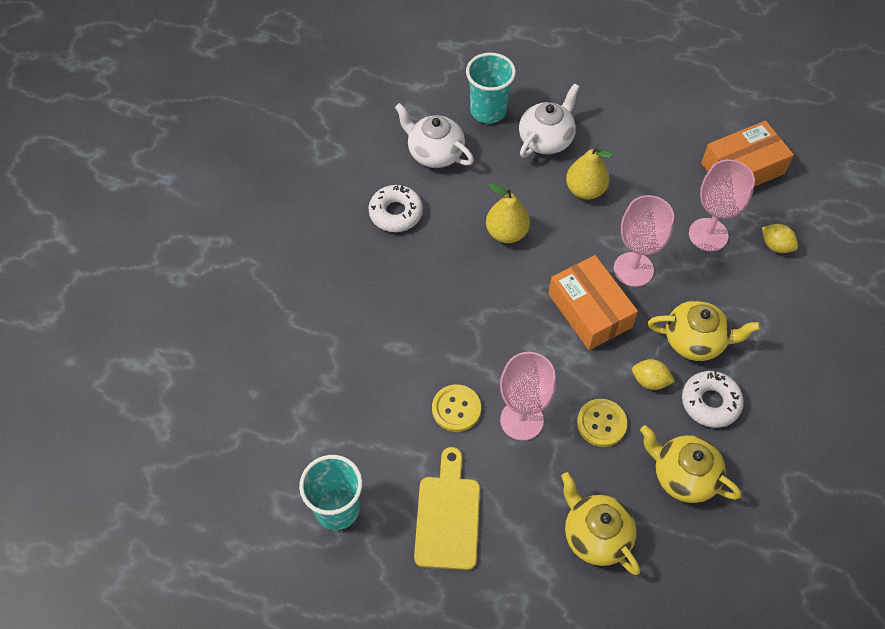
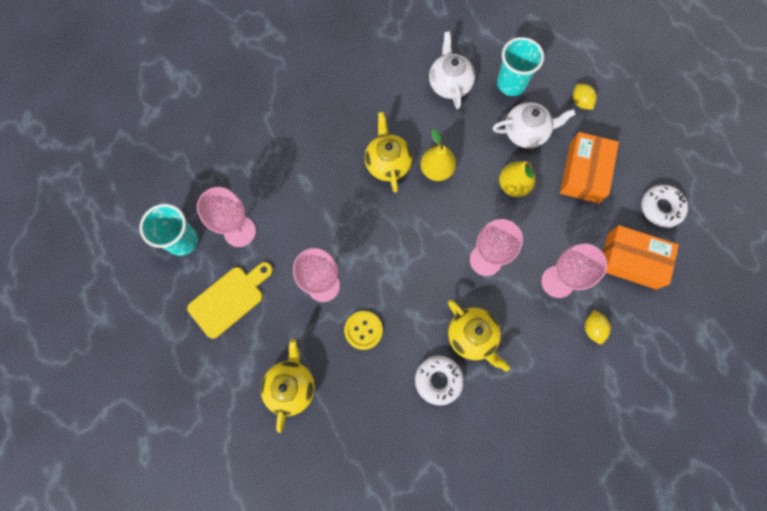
camera: 45 degrees right, 15 degrees up
white donut [368,185,423,232] -> white donut moved to [641,185,688,228]
yellow button [432,385,481,432] -> none
orange box [548,255,638,350] -> orange box moved to [560,132,619,203]
yellow lemon [632,359,675,390] -> yellow lemon moved to [573,84,597,110]
yellow teapot [640,425,741,503] -> yellow teapot moved to [365,112,413,192]
none -> pink goblet [197,187,256,247]

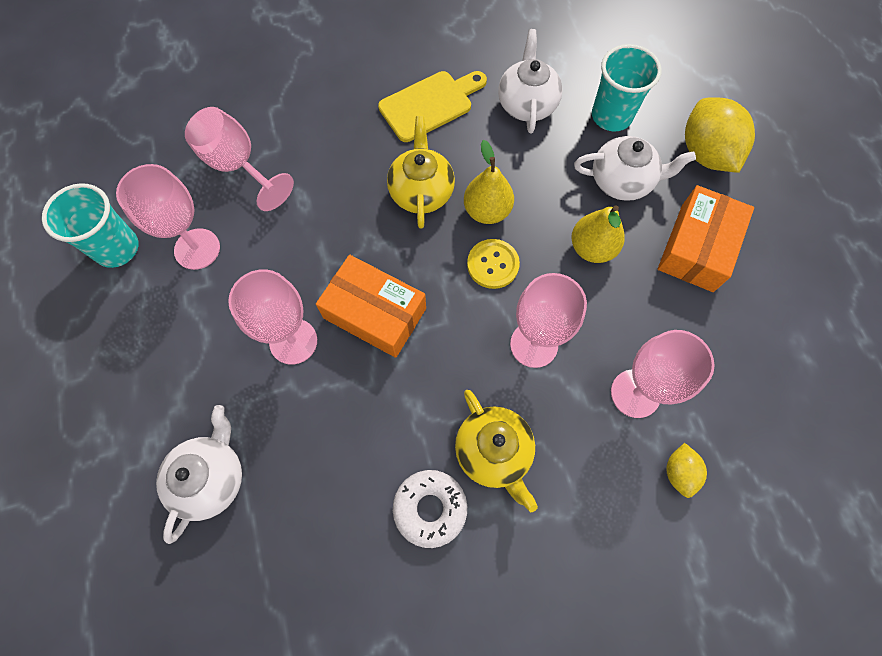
camera: 10 degrees right, 5 degrees down
yellow cutting board [187,262,273,339] -> yellow cutting board moved to [378,71,487,142]
yellow teapot [261,339,315,433] -> white teapot [156,405,242,544]
yellow button [344,311,383,350] -> yellow button moved to [467,239,520,289]
yellow lemon [573,84,597,110] -> yellow lemon [685,97,755,173], size x1.98
orange box [603,225,679,289] -> orange box moved to [316,255,426,358]
white donut [641,185,688,228] -> none
none -> pink goblet [185,107,294,211]

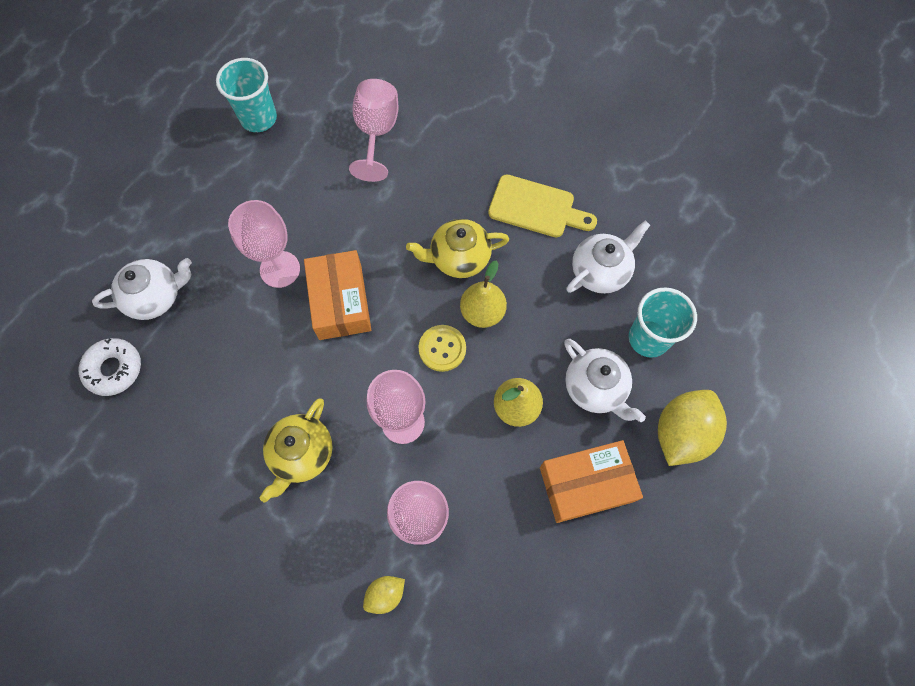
camera: 50 degrees right, 0 degrees up
pink goblet [116,164,220,270] -> none
yellow teapot [387,116,455,229] -> yellow teapot turned 150 degrees counterclockwise [406,219,509,278]
white donut [393,470,467,548] -> white donut moved to [79,338,141,396]

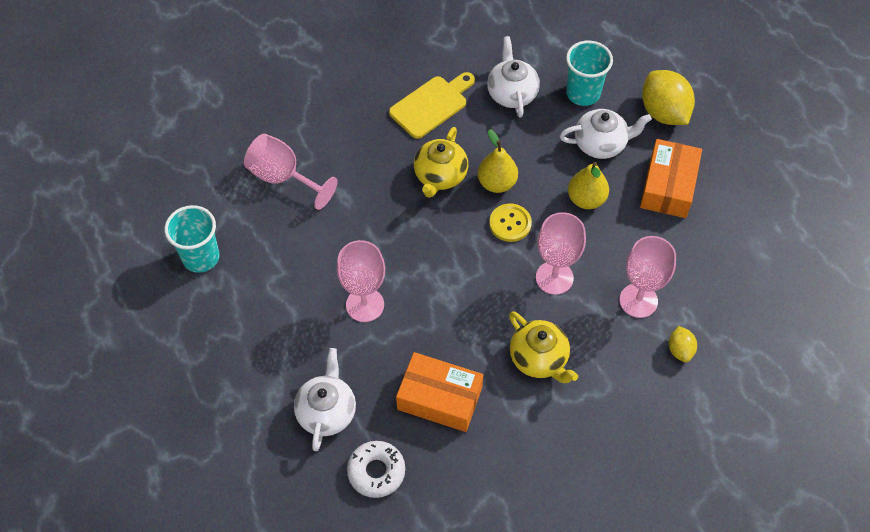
camera: 60 degrees left, 10 degrees down
orange box [304,250,371,340] -> orange box moved to [396,352,483,432]

